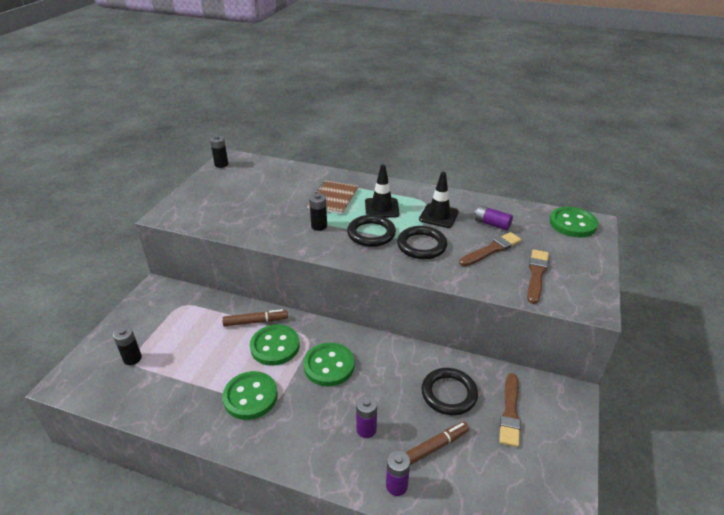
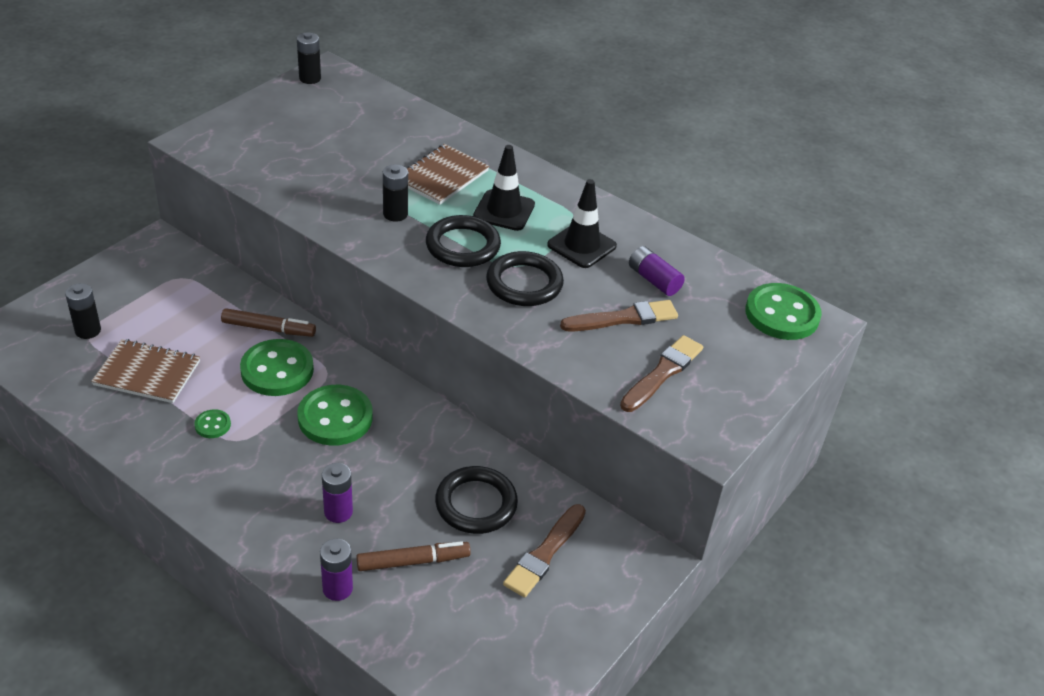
camera: 15 degrees right, 5 degrees up
green button [222,371,278,420] -> green button [194,409,231,438], size x0.47
none -> brown notebook [91,339,200,403]

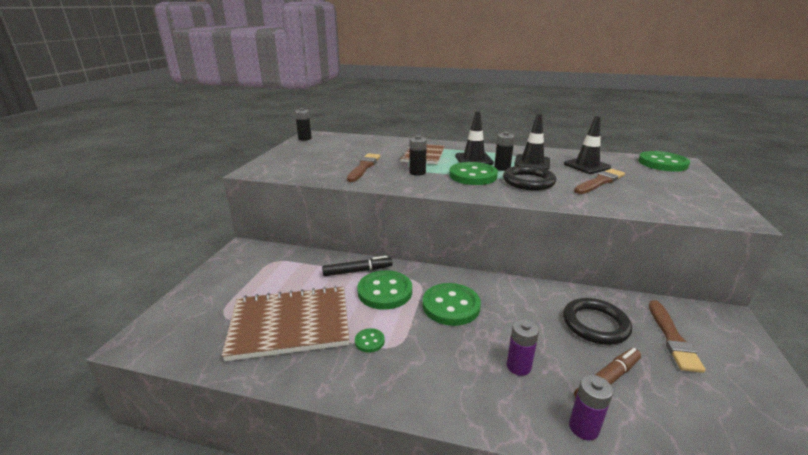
camera: 20 degrees left, 15 degrees down
black battery [65,283,101,339] -> black battery moved to [494,132,515,171]
brown notebook [91,339,200,403] -> brown notebook [222,286,349,361], size x1.57
brown marker [221,308,316,337] -> black marker [322,256,393,276]
black ring [426,215,501,267] -> green button [449,162,498,185]
brown brush [620,335,703,412] -> brown brush moved to [347,153,380,182]
purple battery [629,246,685,296] -> black traffic cone [564,116,611,174]

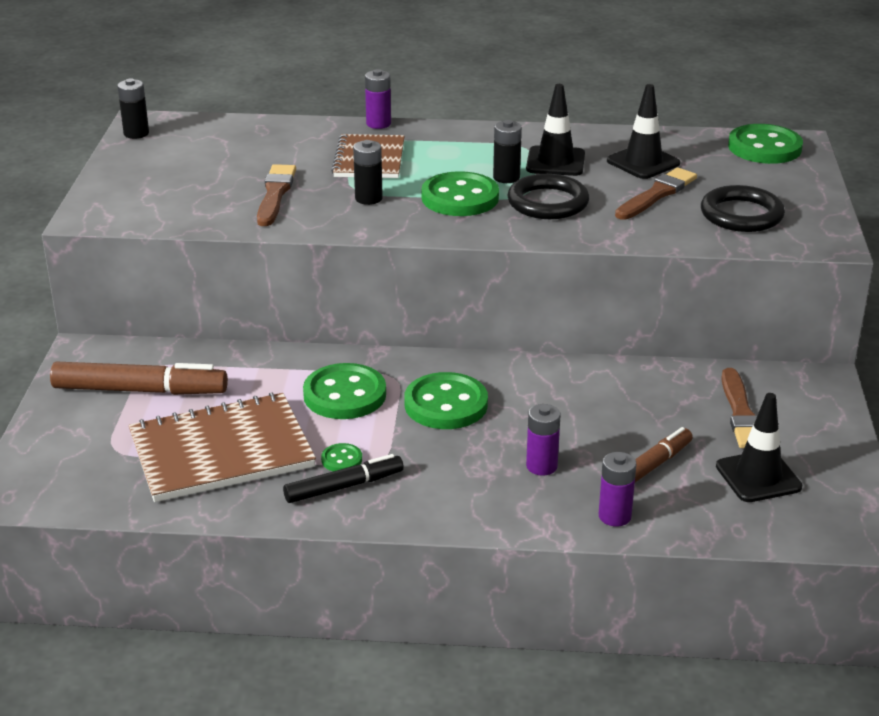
camera: 10 degrees left, 5 degrees up
black marker [322,256,393,276] -> black marker moved to [283,454,404,503]
black traffic cone [455,111,494,165] -> black traffic cone moved to [716,393,802,502]
black ring [563,298,632,345] -> black ring moved to [701,185,785,232]
none -> brown marker [50,362,228,395]
none -> purple battery [365,69,391,129]

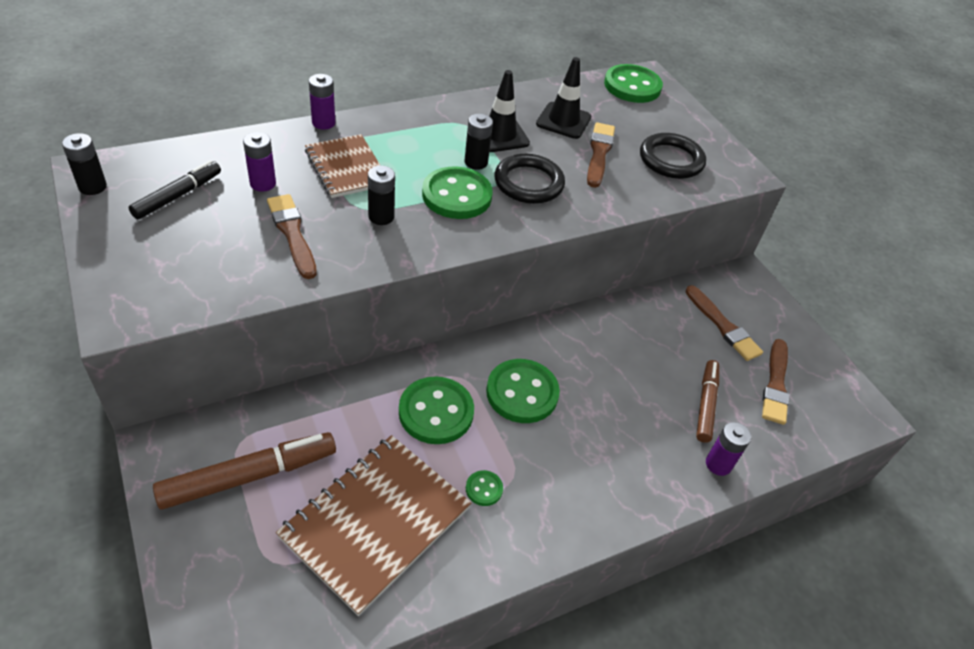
camera: 35 degrees left, 15 degrees up
black marker [283,454,404,503] -> black marker moved to [129,161,221,219]
purple battery [526,404,561,476] -> purple battery moved to [243,132,276,192]
black traffic cone [716,393,802,502] -> brown brush [762,339,790,425]

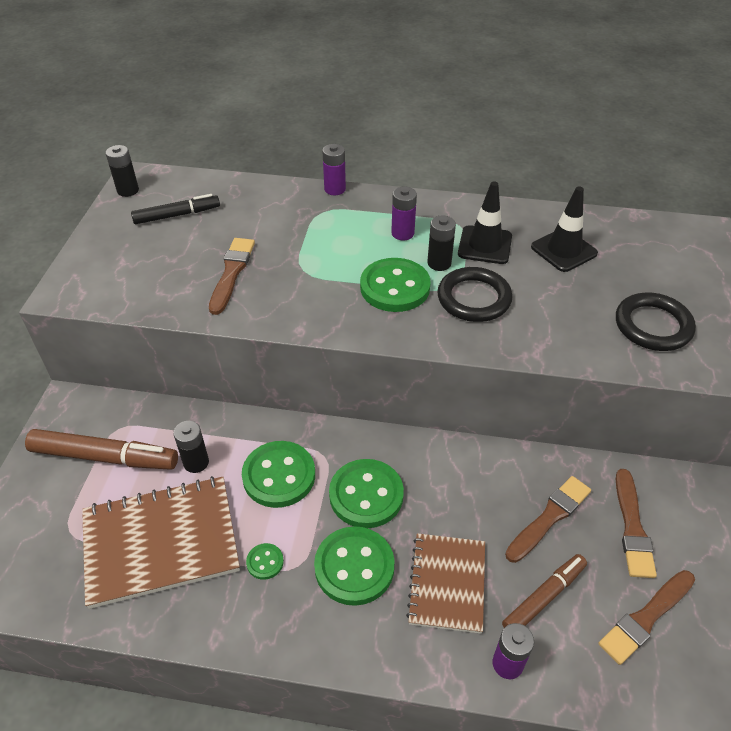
camera: 40 degrees right, 0 degrees up
purple battery [243,132,276,192] -> purple battery moved to [391,187,417,240]
brown notebook [305,134,381,198] -> brown notebook moved to [406,533,485,634]
black battery [368,166,395,225] -> black battery moved to [173,421,209,473]
brown brush [587,122,615,188] -> brown brush moved to [505,476,591,563]
green button [604,64,663,103] -> green button moved to [314,526,395,606]

